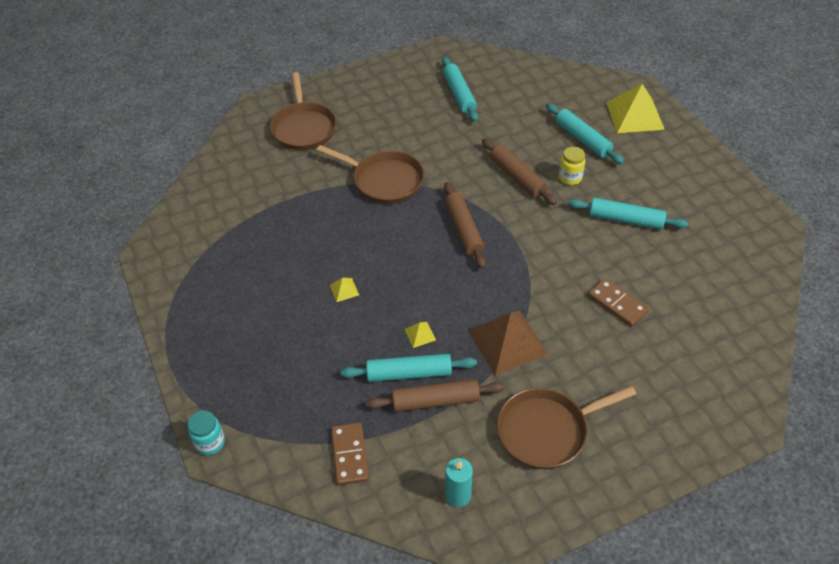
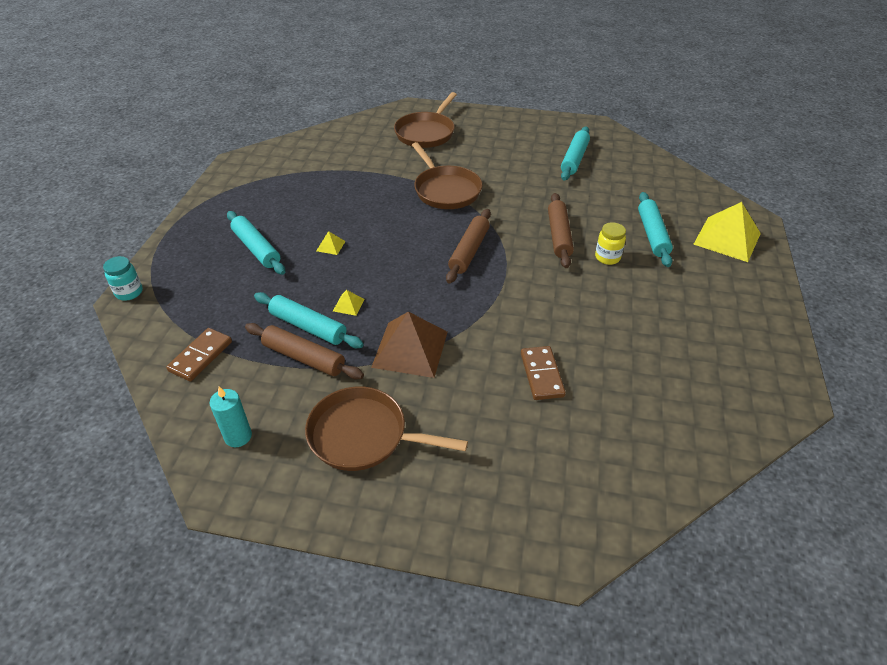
camera: 35 degrees right, 5 degrees down
turquoise rolling pin [568,198,688,230] -> turquoise rolling pin moved to [227,211,285,275]

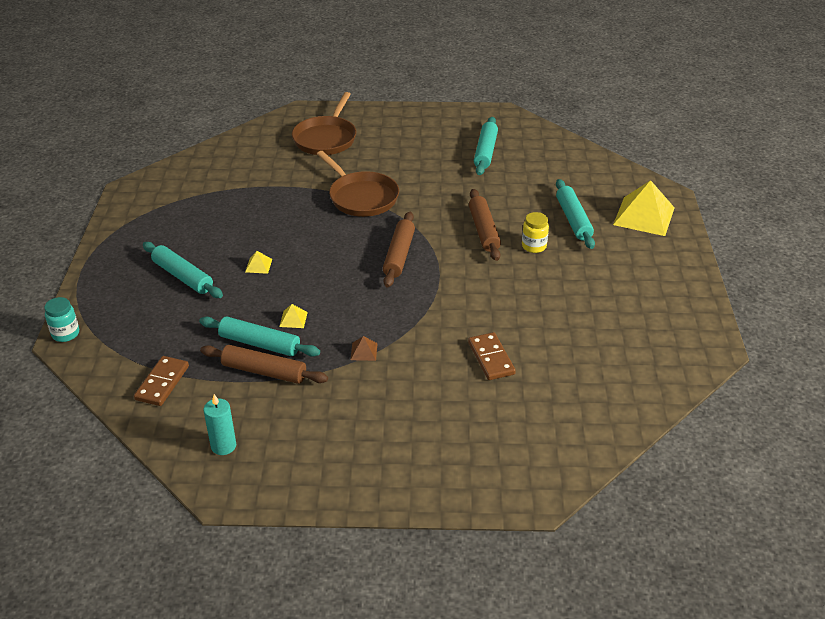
camera: 10 degrees left, 5 degrees down
brown pan [305,387,468,471] -> none
brown pyramid [371,312,448,378] -> brown pyramid [350,336,378,361], size x0.42

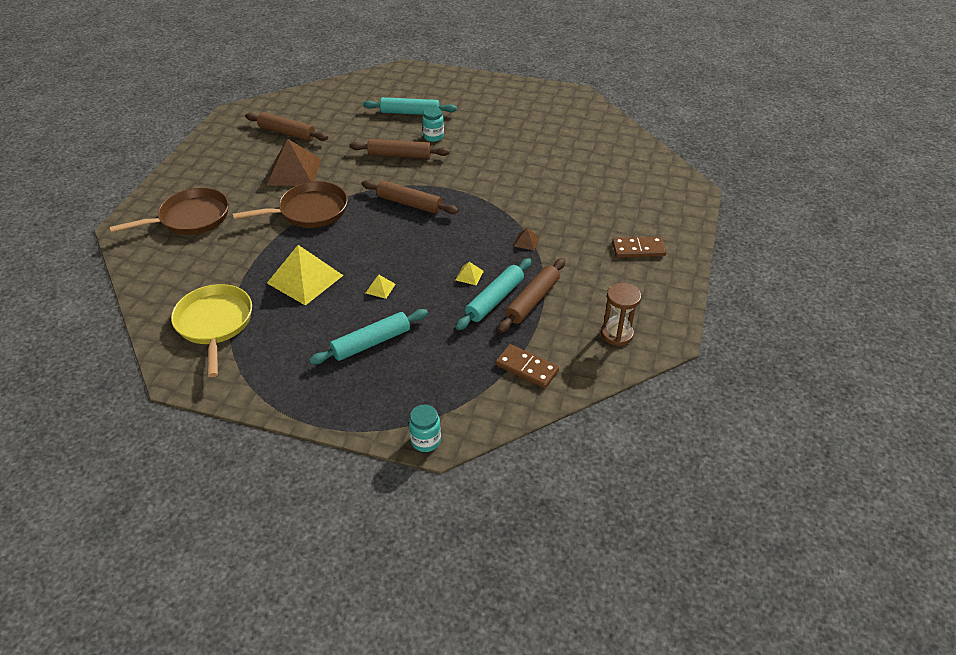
camera: 75 degrees left, 5 degrees up
turquoise candle [203,394,236,455] -> brown hourglass [601,283,641,346]
brown pan [292,92,357,155] -> brown pan turned 60 degrees counterclockwise [110,188,229,235]
brown domino [468,332,516,380] -> brown domino moved to [612,237,666,258]
turquoise rolling pin [474,117,498,175] -> brown rolling pin [245,112,328,141]
yellow jar [522,212,549,253] -> turquoise jar [422,107,444,142]
yellow pyramid [613,180,675,236] -> yellow pyramid moved to [267,245,344,306]
none -> yellow pan [171,284,252,377]
none -> brown pyramid [266,139,321,186]

